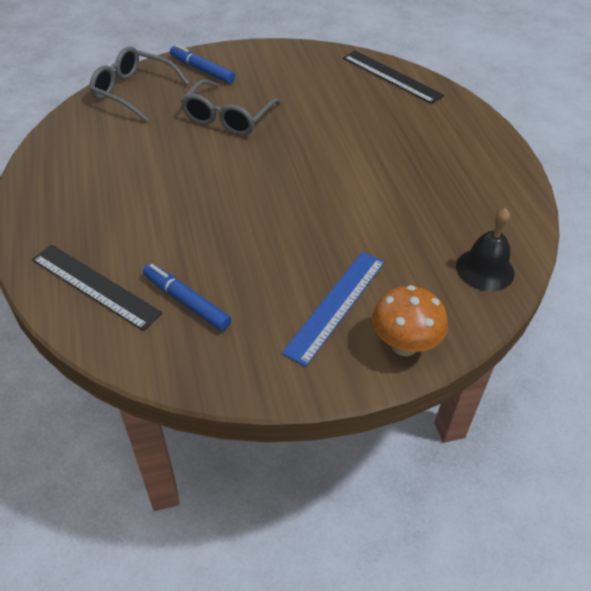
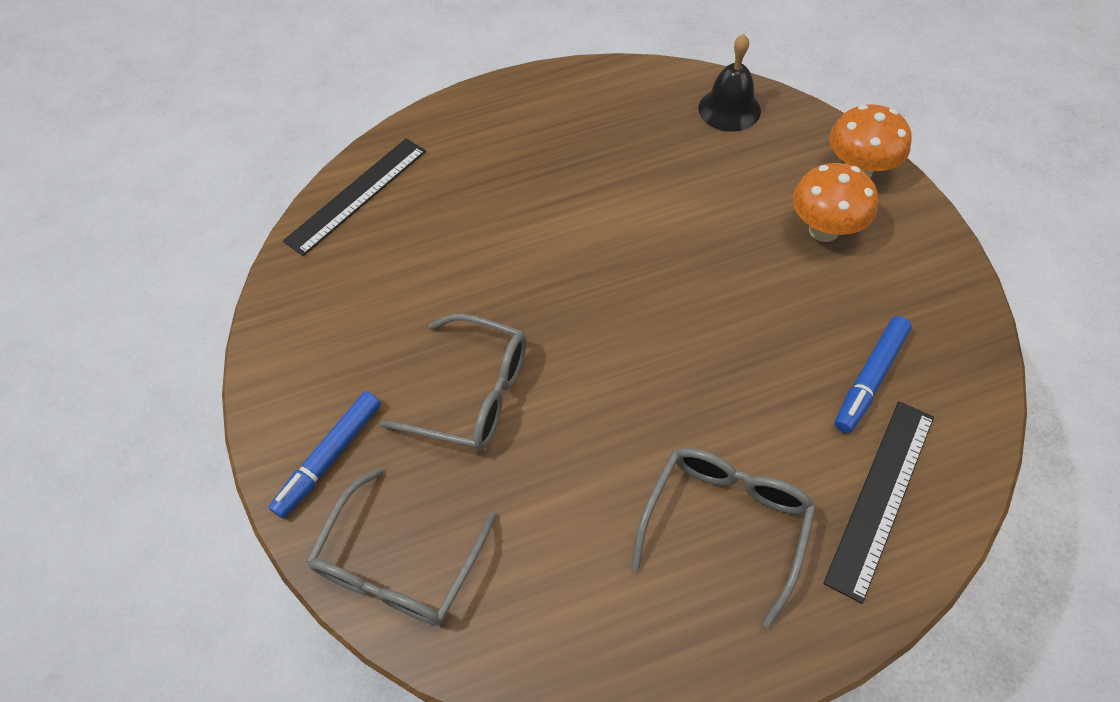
camera: 90 degrees left, 10 degrees up
blue ruler [282,252,385,367] -> orange mushroom [793,163,878,242]
none -> grey glasses [631,448,816,628]

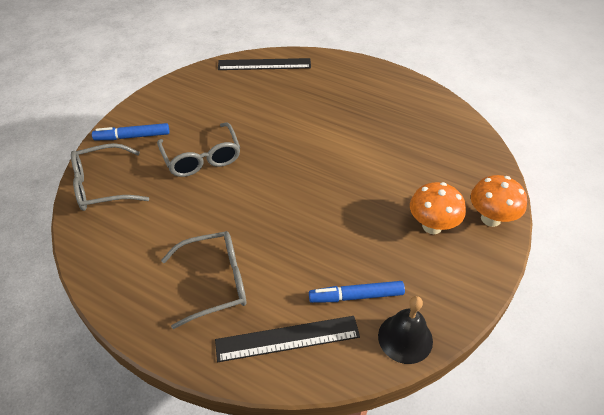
camera: 45 degrees right, 10 degrees down
black bell [699,34,761,132] -> black bell moved to [378,296,433,364]

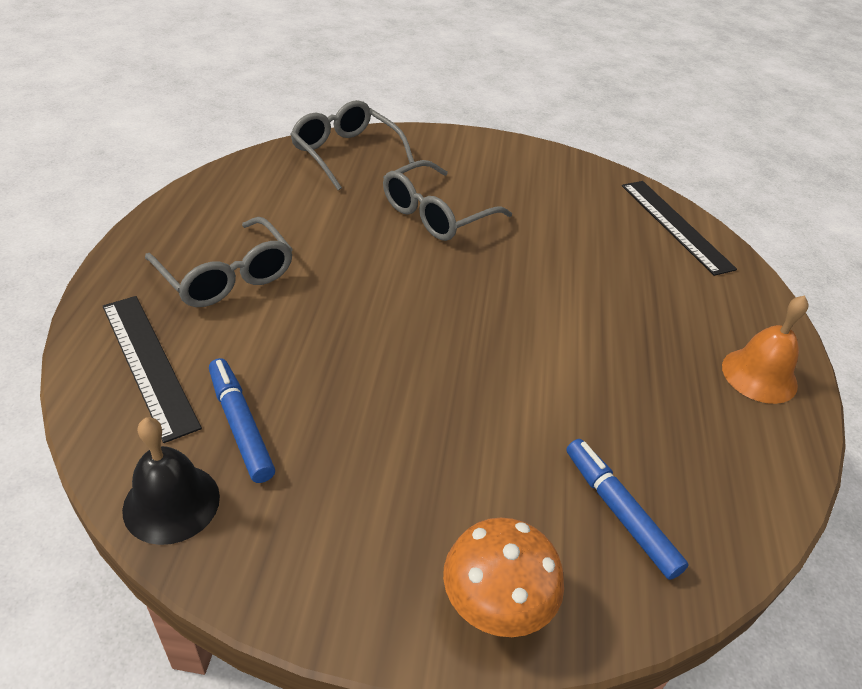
camera: 65 degrees right, 5 degrees down
blue marker [92,123,169,140] -> blue marker moved to [566,439,689,580]
orange mushroom [410,182,466,234] -> none
none -> orange bell [722,295,809,404]

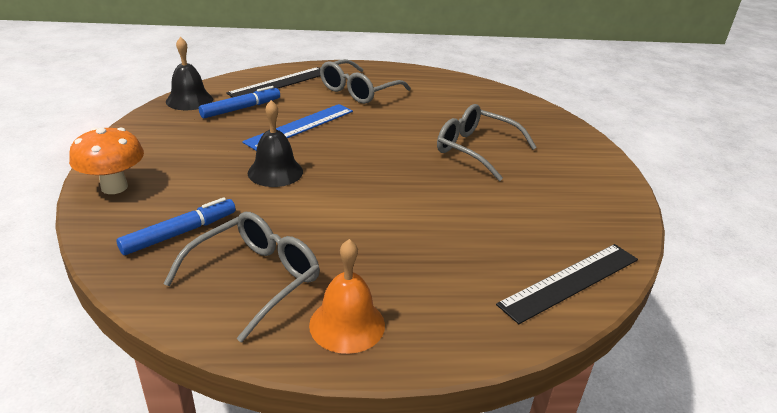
camera: 80 degrees right, 10 degrees down
grey glasses [290,100,414,190] -> grey glasses moved to [163,212,320,343]
none -> blue ruler [242,104,353,150]
none -> black bell [248,100,303,187]

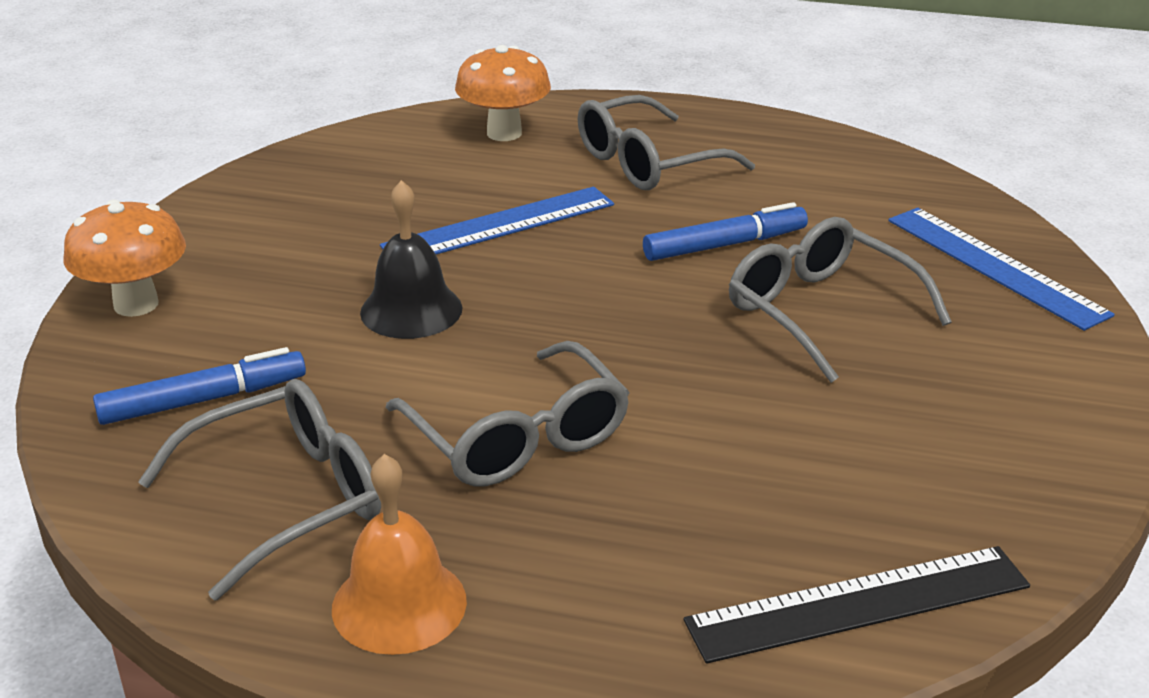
camera: 20 degrees right, 0 degrees up
black bell [166,37,213,110] -> none
blue marker [199,86,280,118] -> blue marker moved to [643,202,808,261]
black ruler [226,67,321,98] -> orange mushroom [455,45,551,141]
none -> grey glasses [386,341,630,486]
none -> blue ruler [888,208,1115,331]

